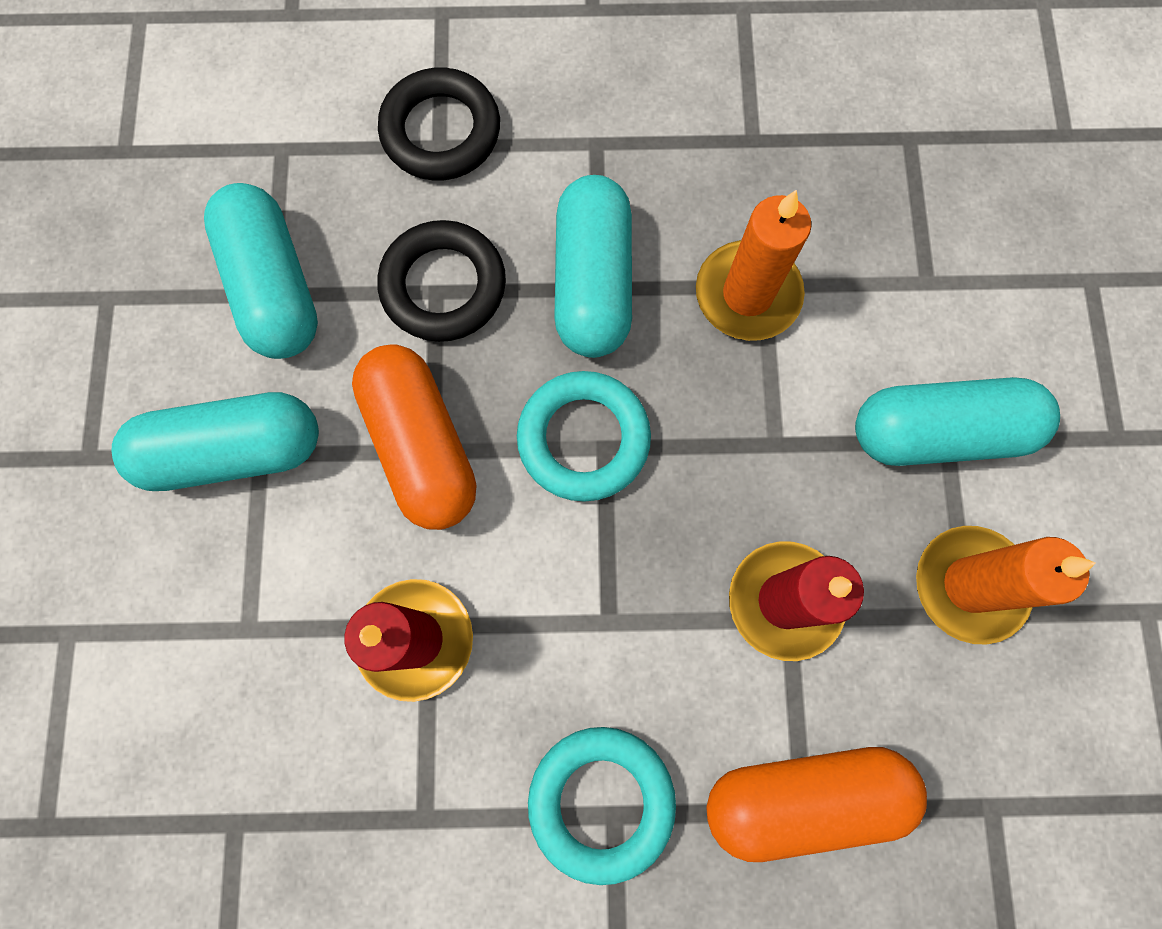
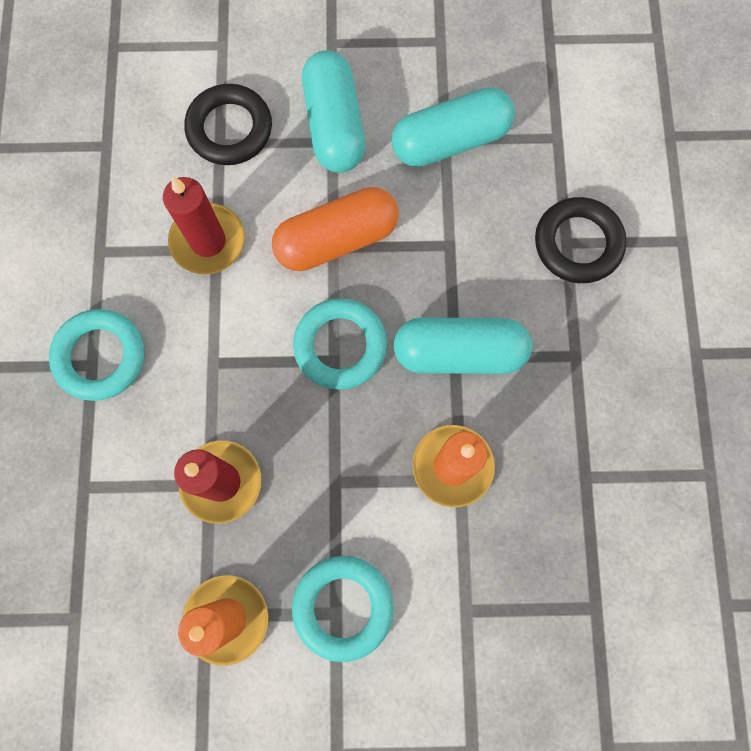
camera: 90 degrees right, 0 degrees up
black ring [377,220,506,342] -> black ring moved to [184,84,272,165]
orange capsule [706,747,927,862] -> none
turquoise capsule [855,377,1060,466] -> turquoise ring [292,556,394,662]

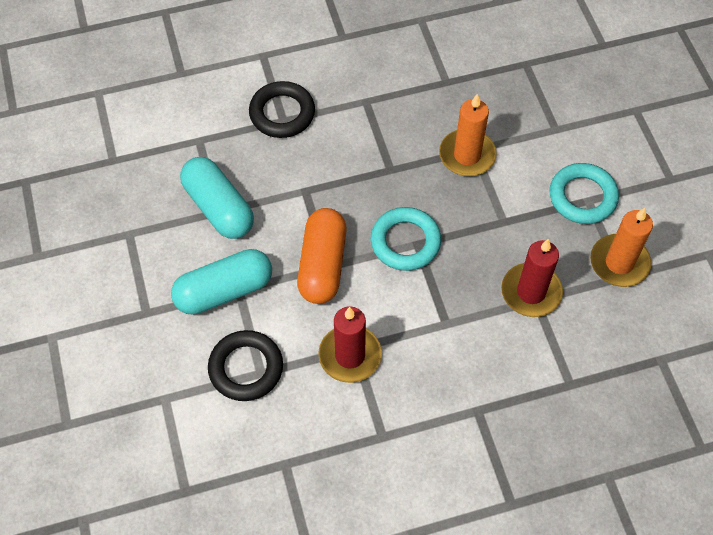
camera: 105 degrees left, 15 degrees down
turquoise ring [49,309,144,401] -> none
orange capsule [272,187,399,271] -> orange capsule turned 45 degrees clockwise [297,208,347,304]
turquoise capsule [394,317,532,374] -> none

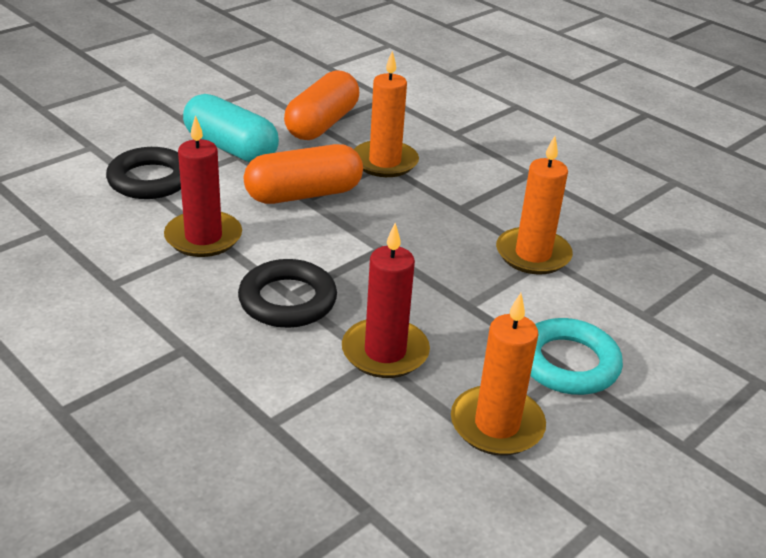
camera: 60 degrees right, 25 degrees down
turquoise capsule [180,157,254,239] -> orange capsule [284,70,359,140]
black ring [249,81,315,138] -> black ring moved to [238,259,337,328]
turquoise ring [371,207,441,271] -> none
none -> orange candle [354,51,419,177]

